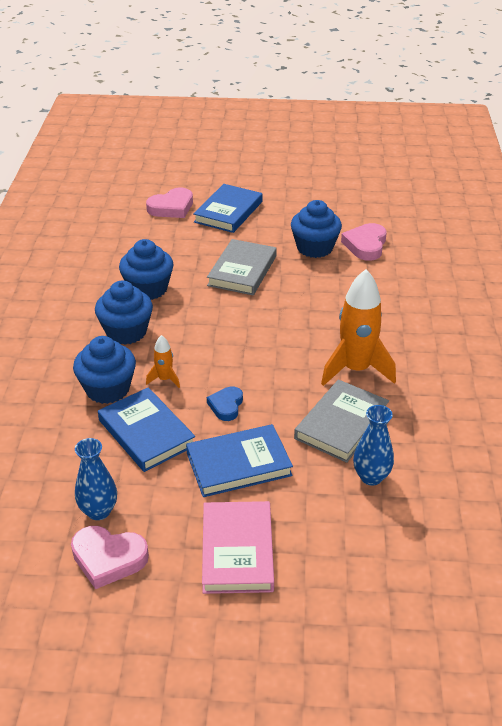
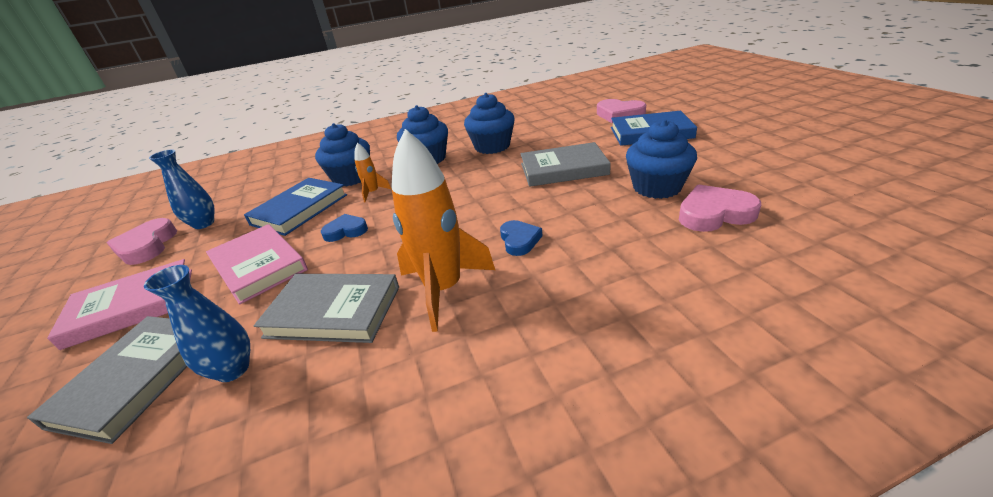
camera: 70 degrees right, 5 degrees down
blue book [186,424,293,497] -> pink book [206,224,308,305]
none -> grey book [27,316,188,444]
none -> blue heart [500,220,542,256]

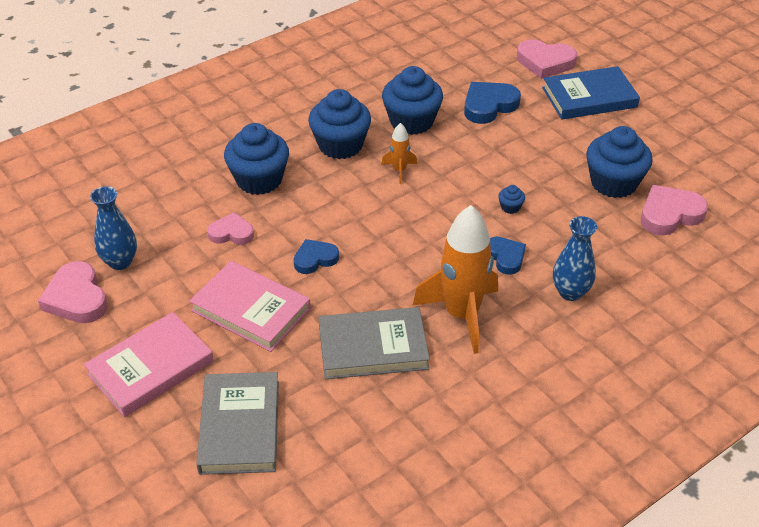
camera: 20 degrees left, 10 degrees up
blue vase [144,265,250,382] -> blue vase moved to [553,216,597,301]
blue book [244,178,347,236] -> pink heart [207,212,254,245]
orange rocket [354,143,391,202] -> orange rocket moved to [381,123,417,184]
grey book [520,142,611,187] -> none
none -> blue heart [464,82,521,124]
none -> blue cupcake [498,185,525,214]

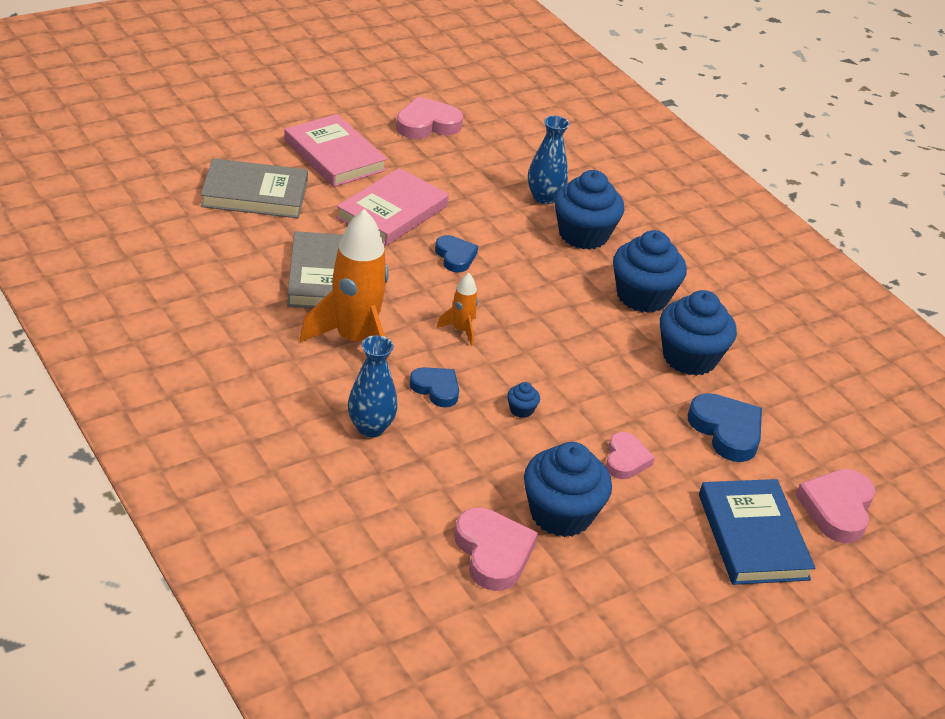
camera: 90 degrees right, 5 degrees down
blue vase [90,186,137,270] -> blue vase moved to [528,116,570,204]
pink heart [207,212,254,245] -> pink heart moved to [606,432,655,479]
orange rocket [381,123,417,184] -> orange rocket moved to [436,273,478,346]
blue heart [490,237,526,275] -> blue heart turned 120 degrees counterclockwise [409,367,459,408]

